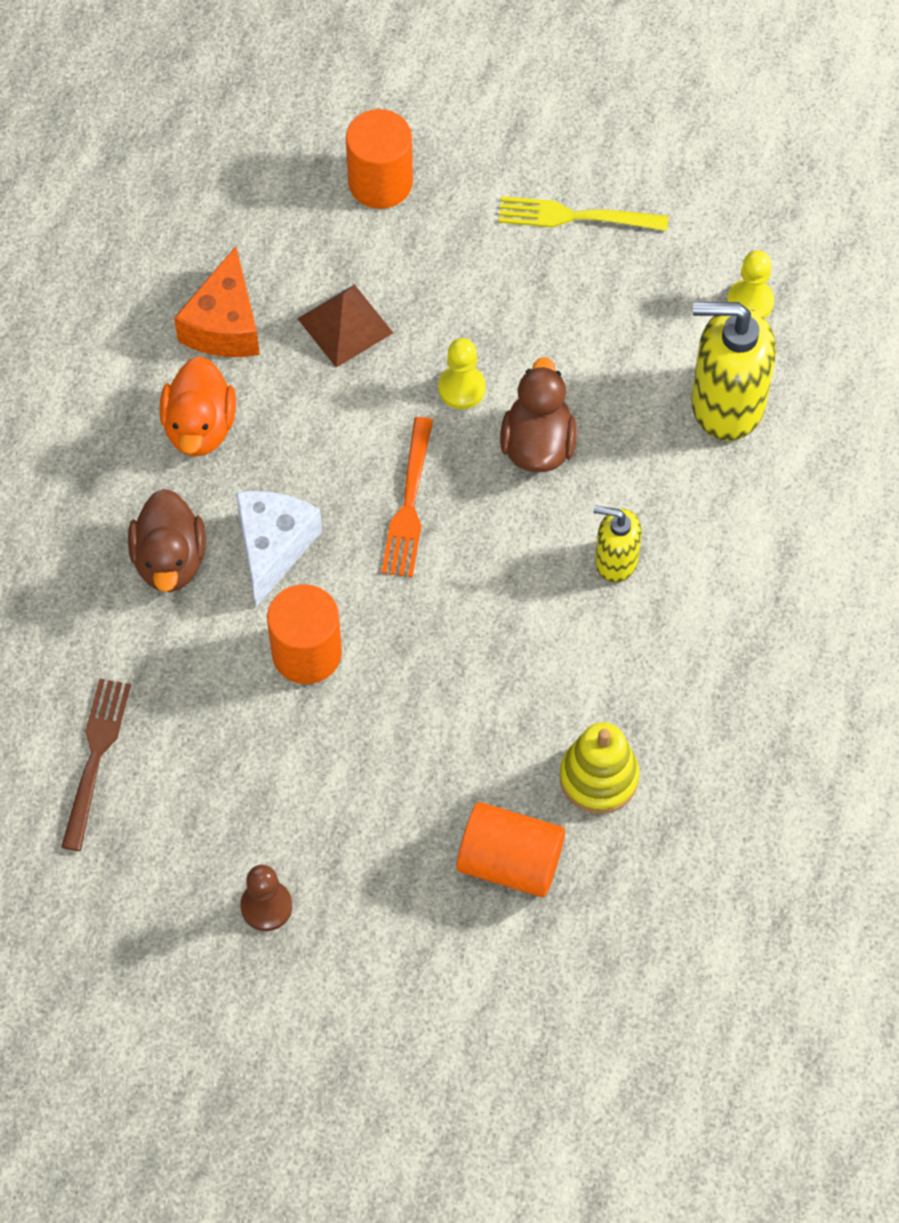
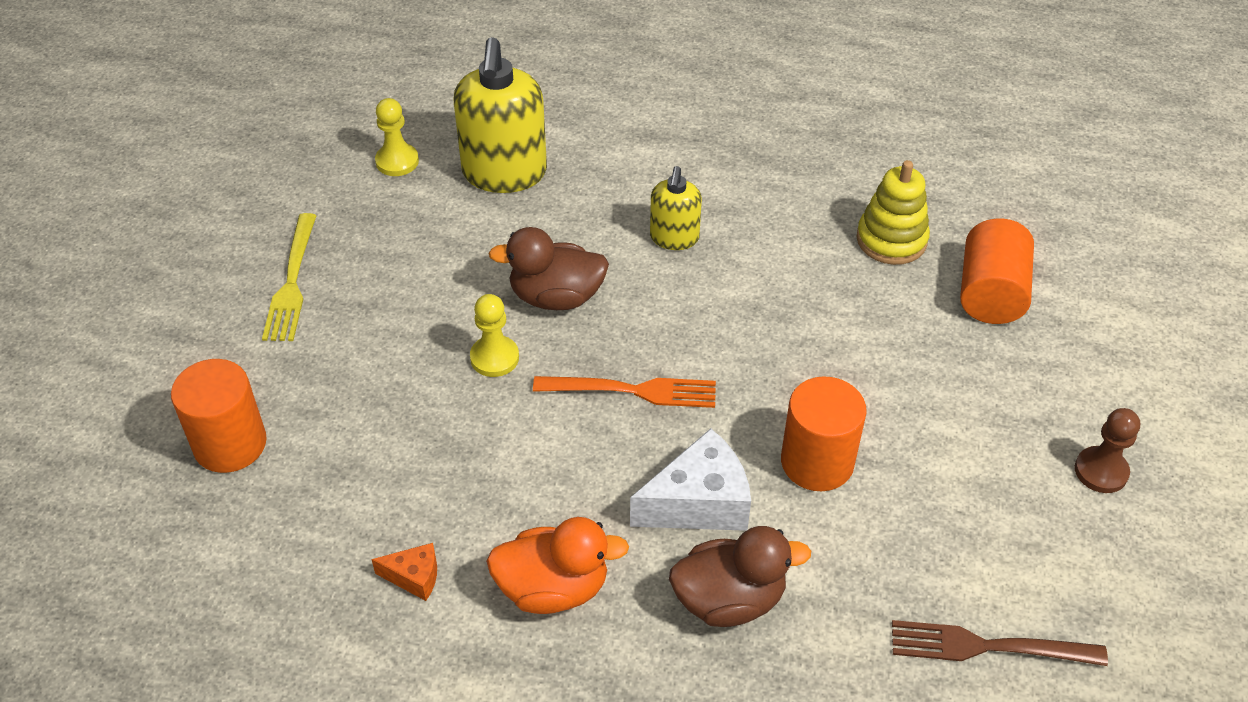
camera: 95 degrees left, 15 degrees down
orange cheese [174,246,260,357] -> orange cheese [371,543,437,601], size x0.51
white cheese [236,491,322,607] -> white cheese turned 150 degrees clockwise [630,428,751,531]
brown pyramid [297,284,393,368] -> none

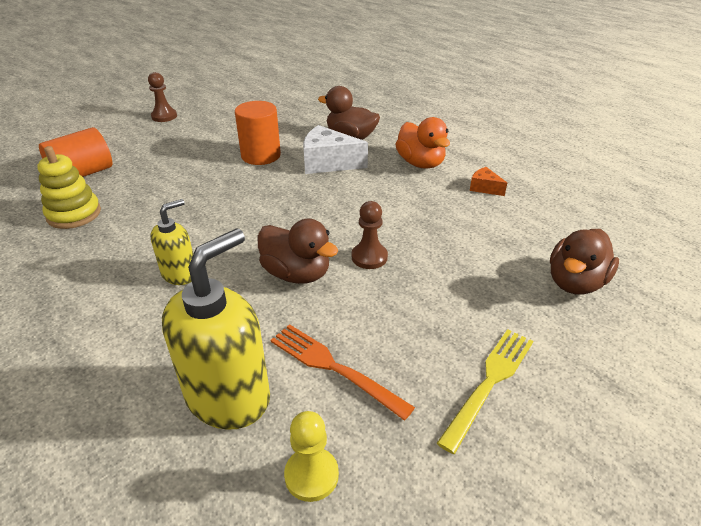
camera: 145 degrees left, 10 degrees down
orange cylinder [171,359,267,473] -> brown duck [550,229,619,295]
yellow pawn [470,294,519,377] -> brown pawn [352,201,388,269]
orange duck [486,517,629,614] -> orange duck turned 150 degrees counterclockwise [395,117,450,169]
orange fork [533,376,716,408] -> orange fork moved to [271,324,415,421]
brown fork [892,620,1108,666] -> none

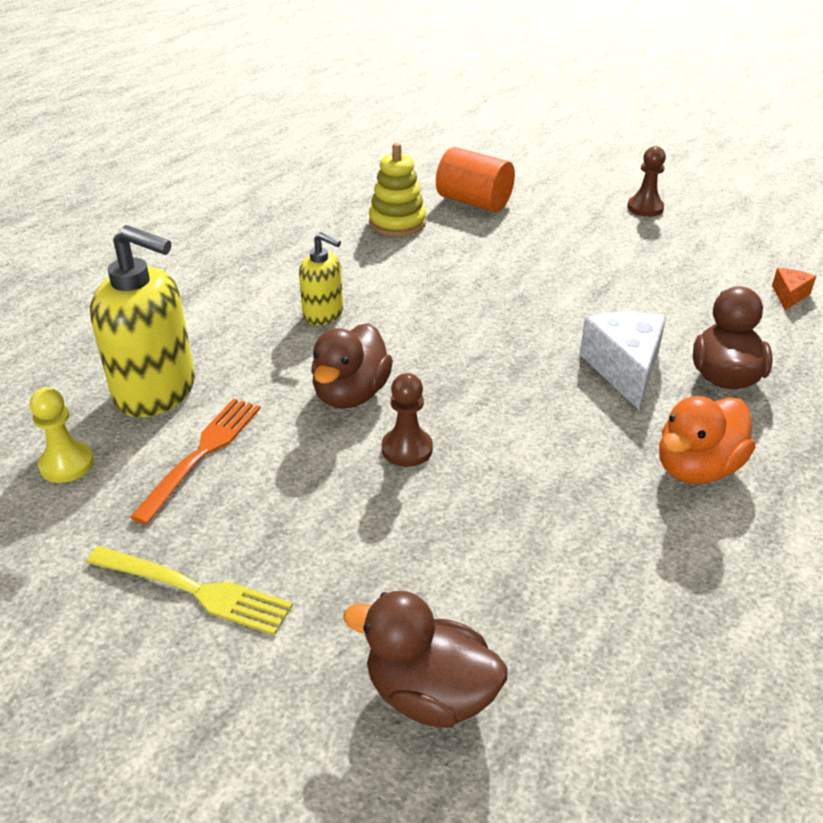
camera: 75 degrees right, 0 degrees up
orange cylinder [235,101,281,165] -> none
orange cheese [470,167,507,196] -> orange cheese moved to [772,268,816,310]

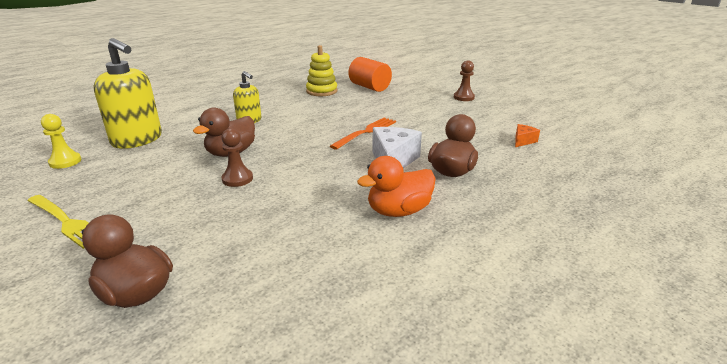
camera: 15 degrees right, 10 degrees down
orange fork [130,398,260,524] -> orange fork moved to [330,117,396,150]

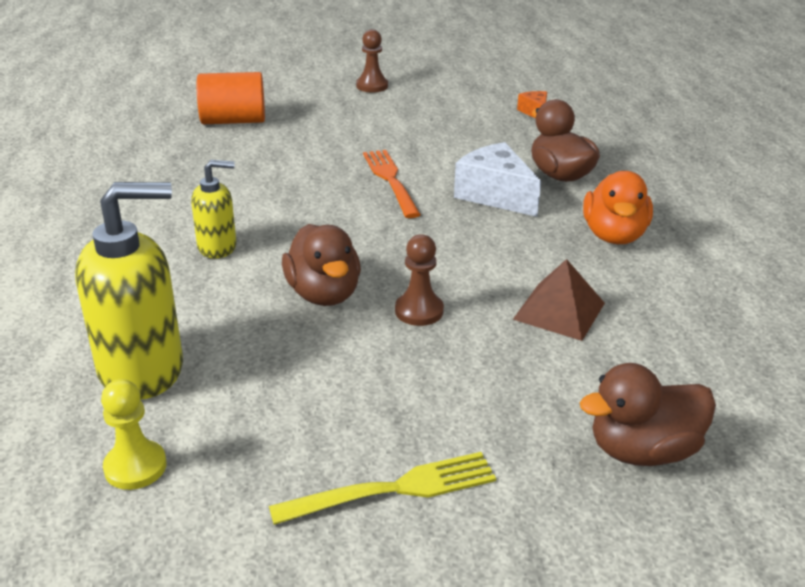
camera: 55 degrees left, 5 degrees up
yellow stacking toy [306,45,338,96] -> none
none -> brown pyramid [513,259,605,341]

